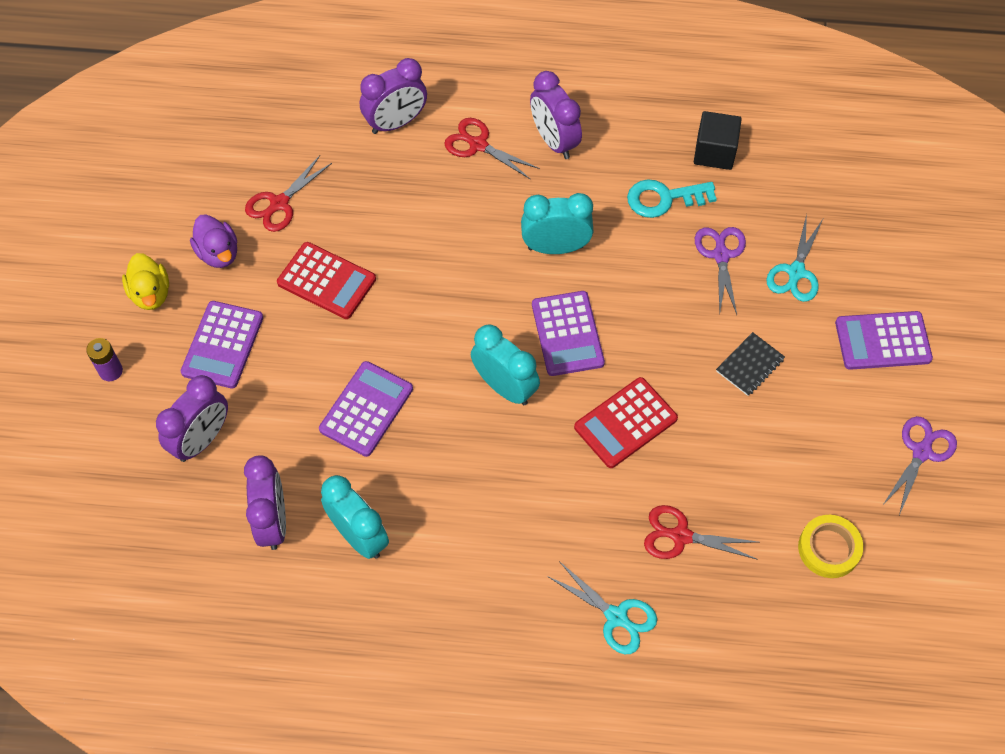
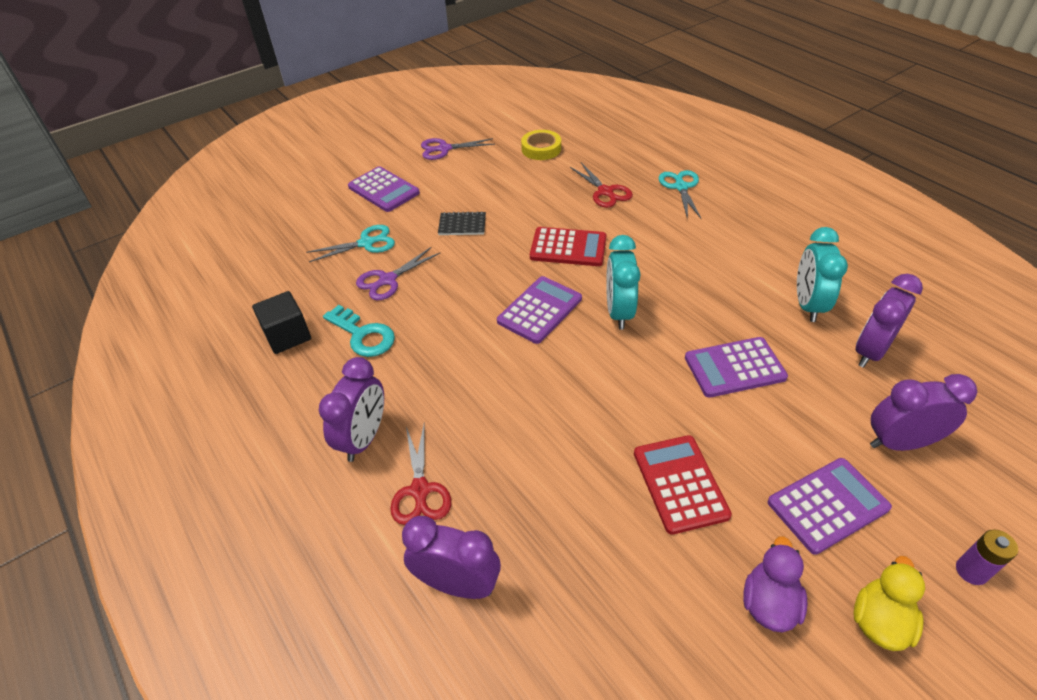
camera: 130 degrees left, 15 degrees down
red scissors [245,155,332,232] -> none
turquoise clock [521,193,594,254] -> none

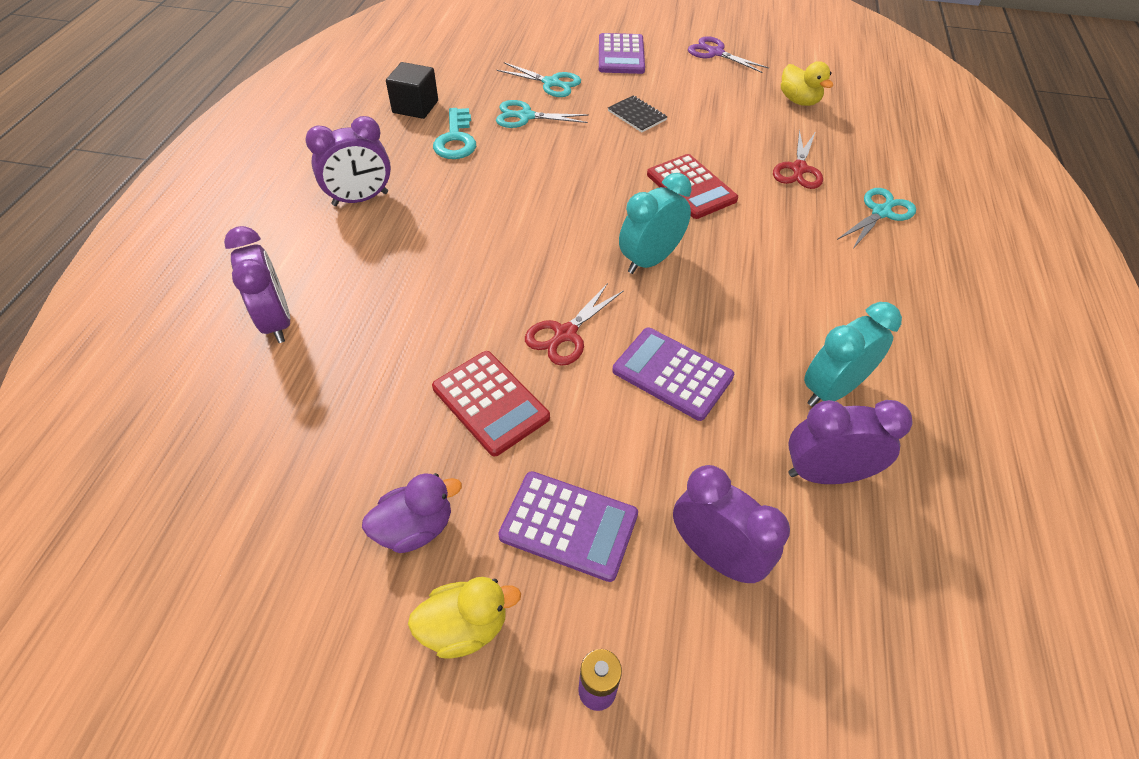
camera: 45 degrees right, 5 degrees up
purple scissors [356,247,440,300] -> turquoise scissors [496,100,589,128]
red scissors [390,425,451,525] -> red scissors moved to [525,283,624,366]
purple calculator [497,276,582,344] -> none
yellow tape [521,130,561,160] -> yellow duck [781,61,833,106]
red calculator [634,435,732,535] -> red calculator turned 105 degrees clockwise [432,351,550,456]

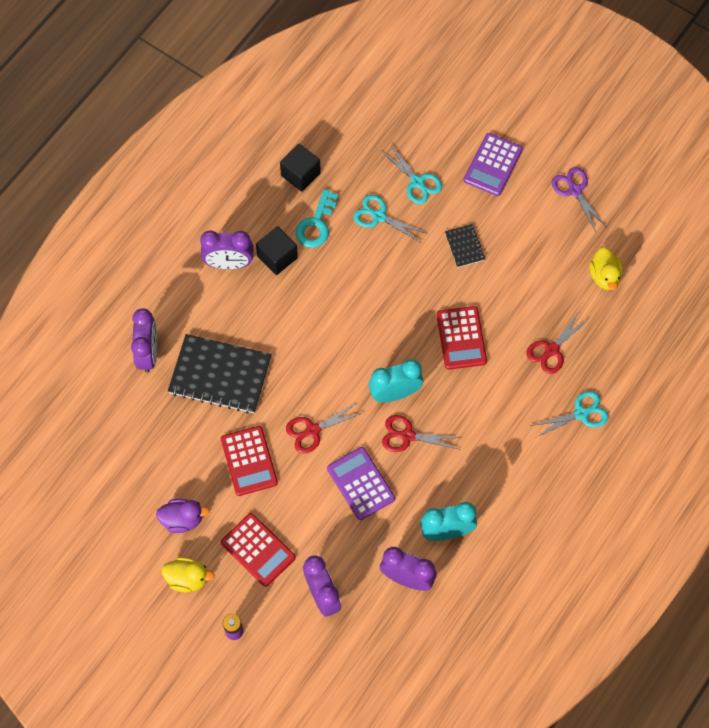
camera: 25 degrees right, 15 degrees up
purple calculator [498,471,638,582] -> red calculator [221,513,296,587]
none -> black notebook [168,334,272,414]
none -> black cube [256,226,298,275]
none -> red scissors [382,415,462,452]

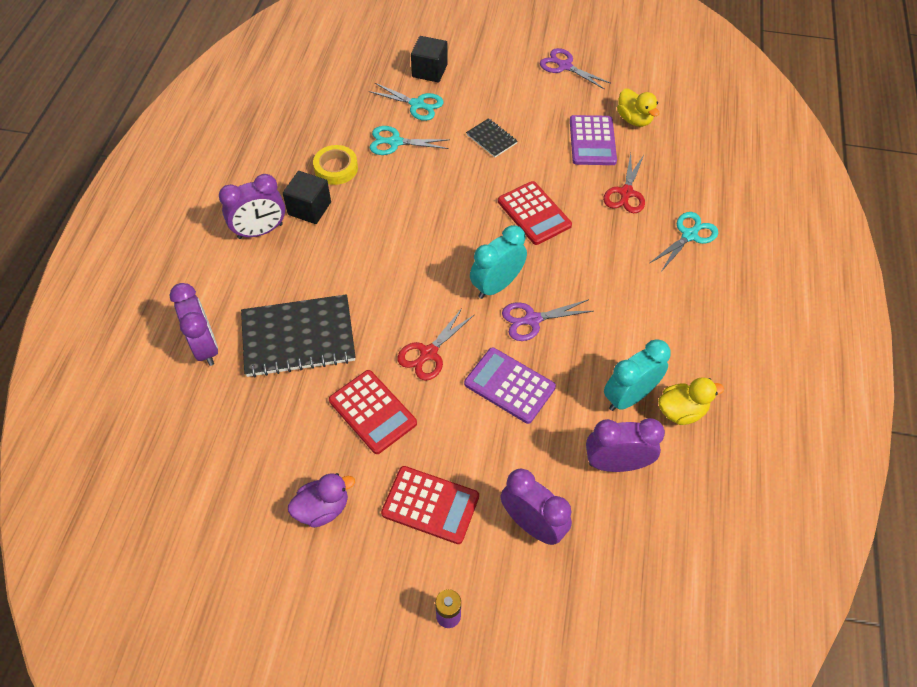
camera: 25 degrees left, 10 degrees down
yellow duck [162,557,215,592] -> yellow duck moved to [658,377,724,425]
black cube [280,144,321,192] -> black cube moved to [411,36,448,82]
turquoise key [295,189,338,248] -> yellow tape [313,145,358,185]
red scissors [382,415,462,452] -> purple scissors [502,299,593,341]
purple calculator [464,133,523,196] -> purple calculator moved to [570,115,617,165]

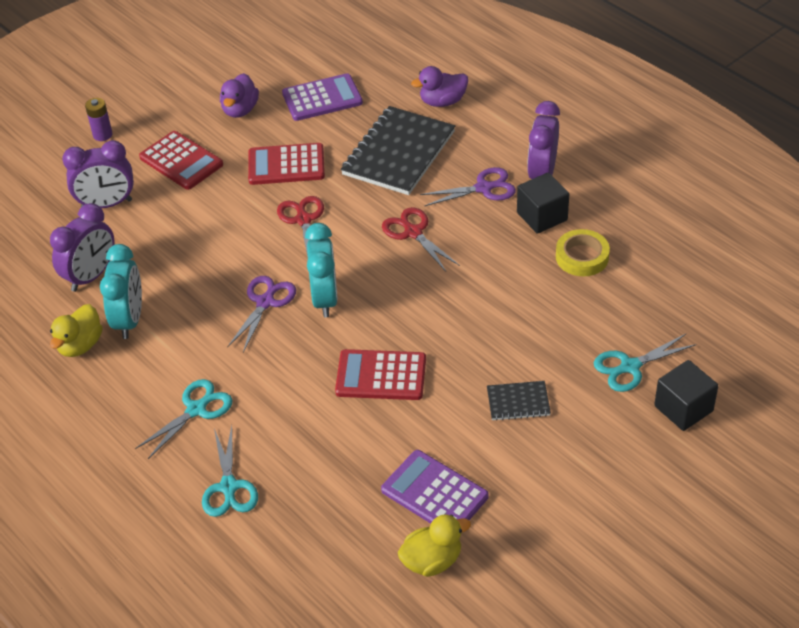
camera: 130 degrees right, 10 degrees down
purple clock [169,283,218,366] -> purple duck [411,66,468,107]
turquoise scissors [370,126,450,155] -> turquoise scissors moved to [135,379,232,459]
red calculator [381,466,479,544] -> red calculator turned 105 degrees counterclockwise [139,131,223,190]
purple calculator [464,347,556,424] -> purple calculator moved to [282,73,363,121]
purple scissors [540,48,610,90] -> purple scissors moved to [420,167,516,206]
red scissors [603,153,645,213] -> red scissors moved to [382,207,460,271]
yellow duck [617,88,659,127] -> yellow duck turned 150 degrees clockwise [398,514,471,577]

